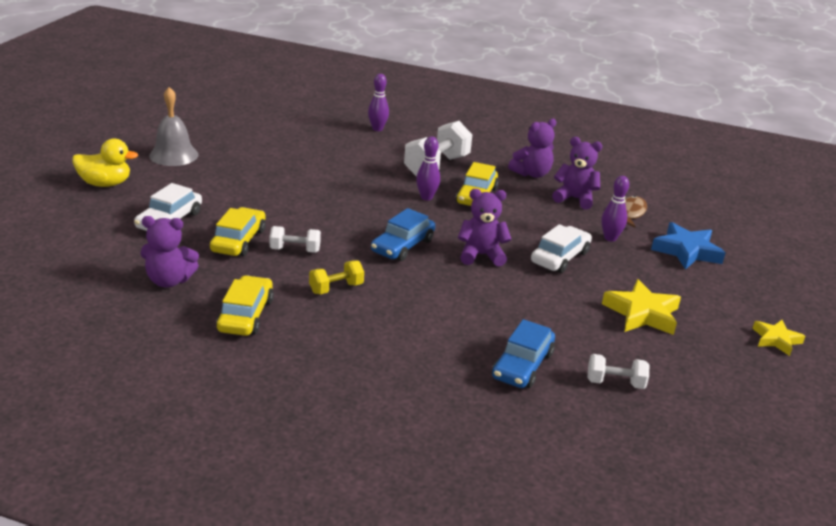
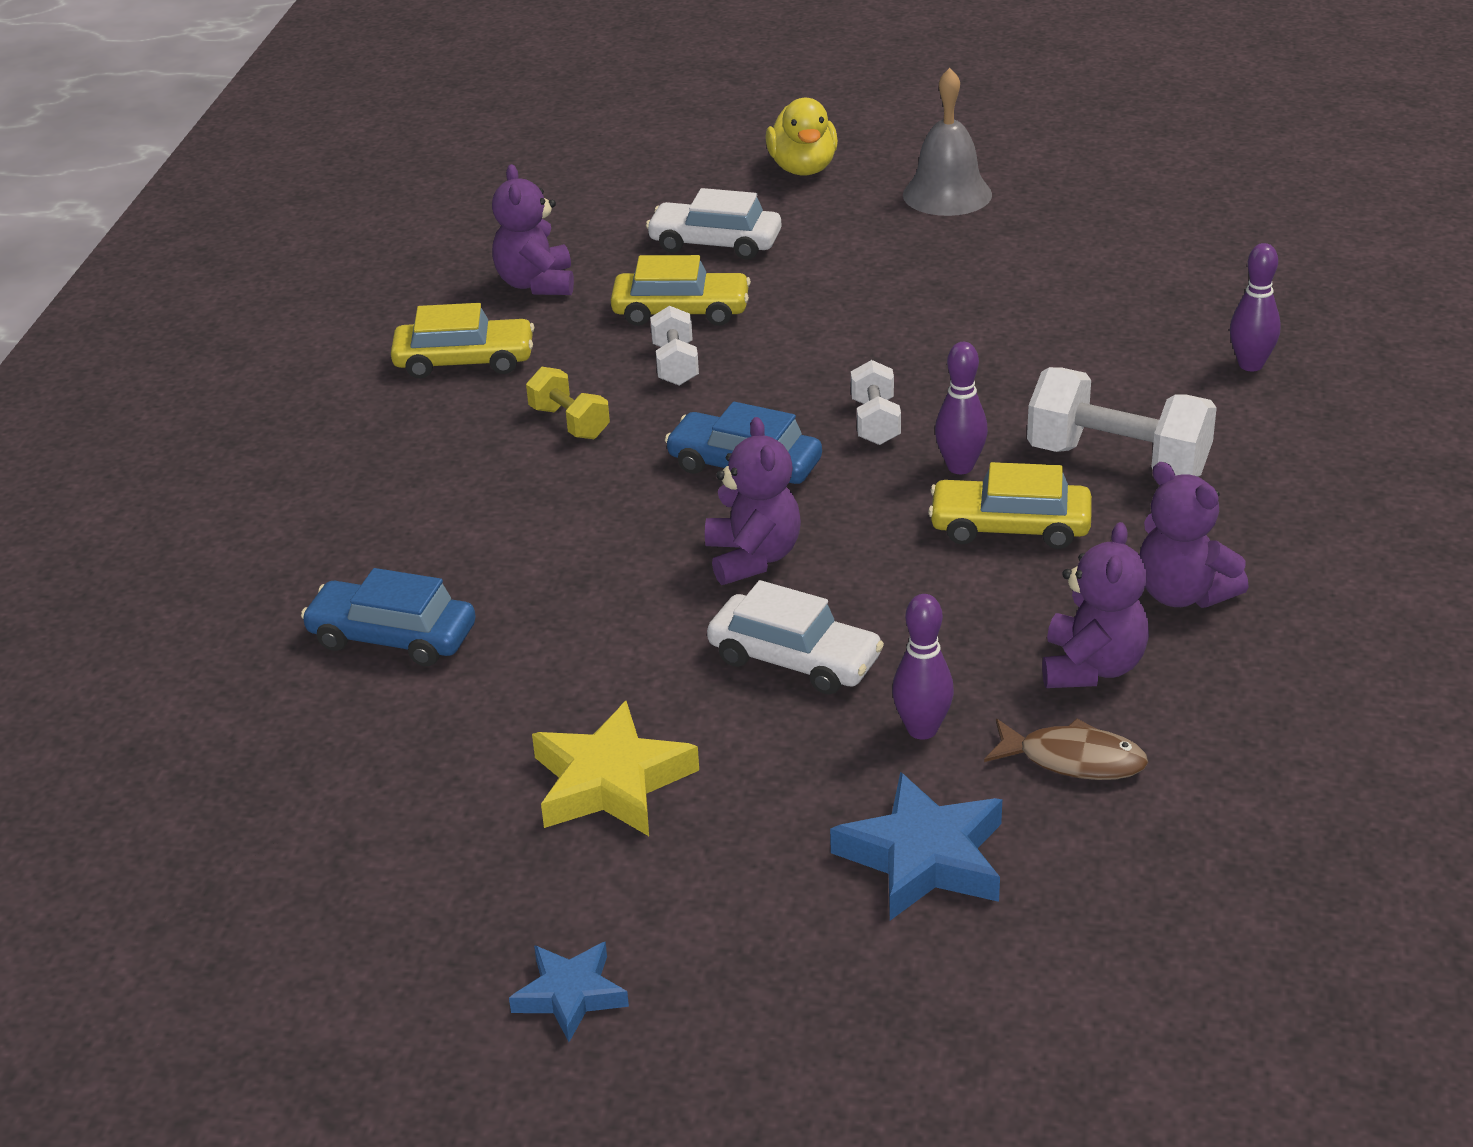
camera: 85 degrees right, 5 degrees up
white dumbbell [588,354,649,389] -> white dumbbell moved to [851,360,901,445]
yellow star [752,320,805,356] -> blue star [509,942,629,1042]

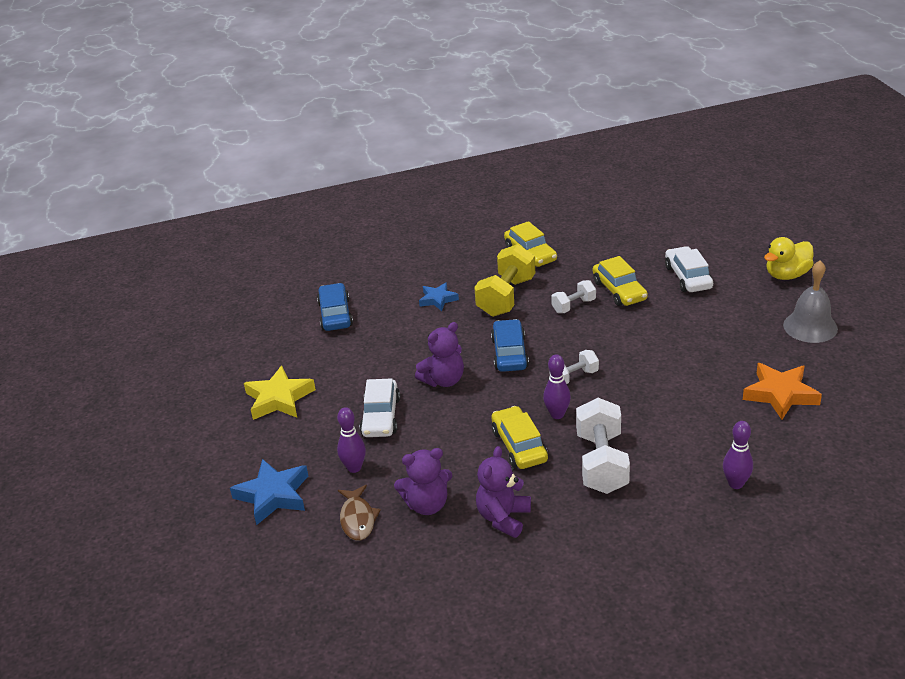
camera: 65 degrees right, 0 degrees up
purple teddy bear [492,164,574,295] -> none
blue star [509,942,629,1042] -> blue star moved to [419,282,459,311]
yellow dumbbell [526,367,610,439] -> yellow dumbbell [474,244,535,317], size x1.83
none -> orange star [743,363,822,420]

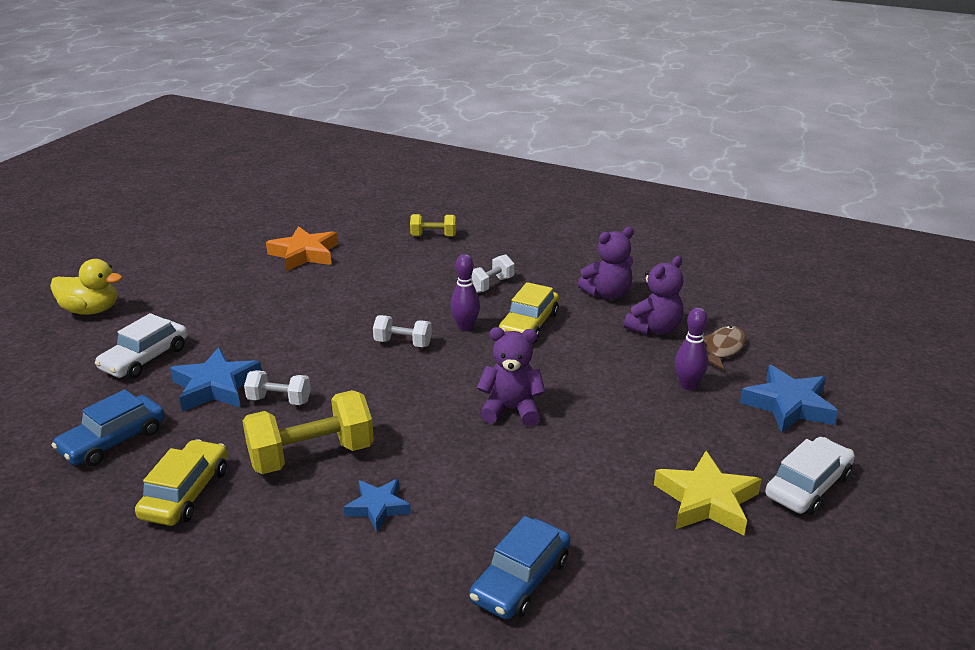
camera: 140 degrees left, 5 degrees down
white car [360,378,400,437] -> white car moved to [765,437,855,515]
purple teddy bear [394,448,452,515] -> purple teddy bear turned 105 degrees clockwise [624,256,683,335]
blue car [491,319,529,372] -> blue car moved to [52,389,165,466]
white dumbbell [576,398,630,494] -> white dumbbell [472,254,515,293], size x0.55
yellow car [593,256,648,306] -> blue star [170,347,262,412]
purple bowling pin [723,421,753,489] -> yellow dumbbell [410,214,456,237]
grey bell [783,260,838,343] -> none

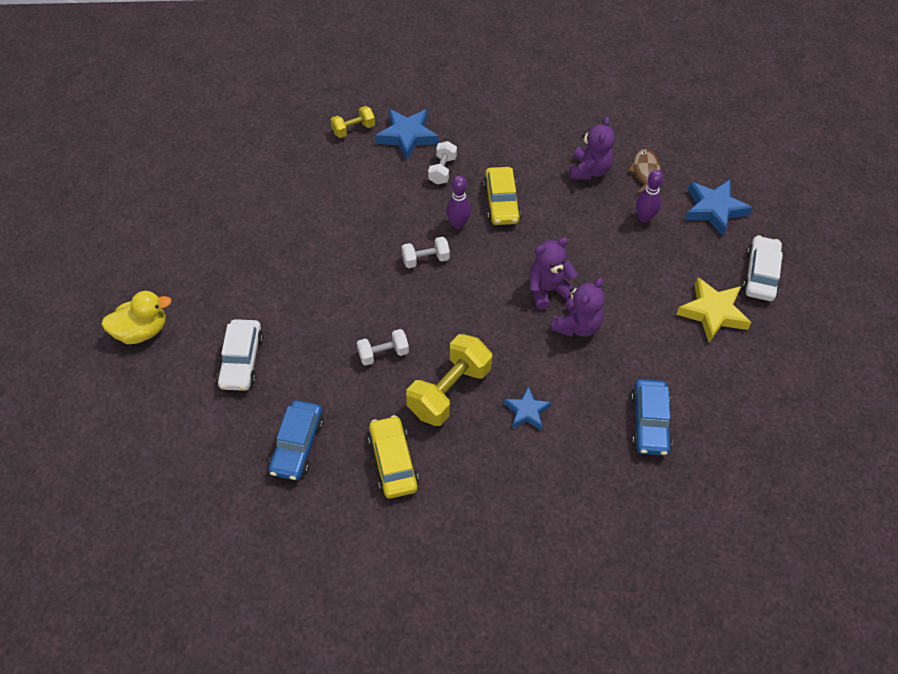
camera: 30 degrees left, 25 degrees up
blue star [170,347,262,412] -> blue star moved to [375,109,439,160]
orange star [266,226,338,271] -> none
purple teddy bear [578,227,634,300] -> purple teddy bear moved to [551,278,605,337]

